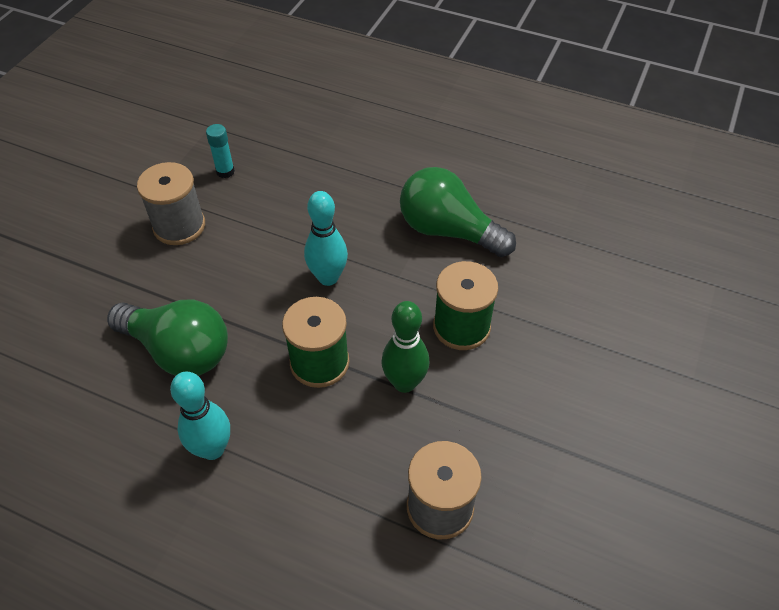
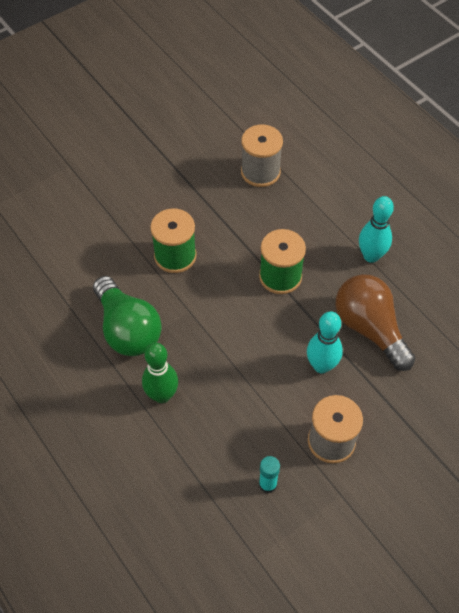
camera: 150 degrees left, 5 degrees up
green light bulb [107,299,228,376] -> brown light bulb [336,274,415,371]
turquoise bowling pin [304,191,348,286] -> turquoise bowling pin moved to [307,311,343,374]
green bowling pin [381,301,430,393] -> green bowling pin moved to [142,343,178,403]

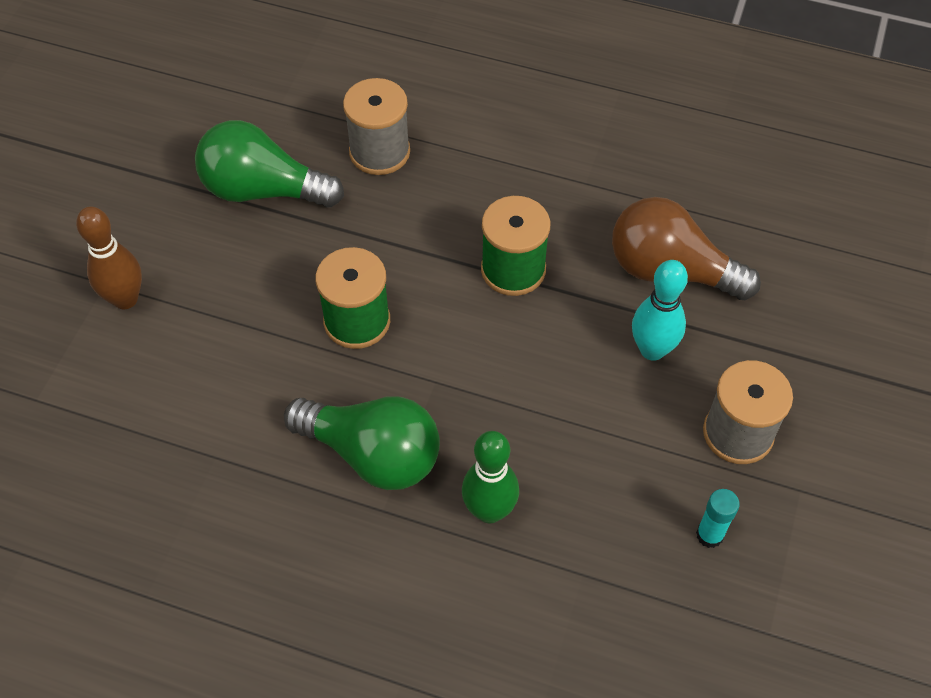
camera: 35 degrees left, 0 degrees up
turquoise bowling pin [359,196,394,263] -> none
none -> brown bowling pin [76,206,142,309]
none -> green light bulb [195,120,344,208]

